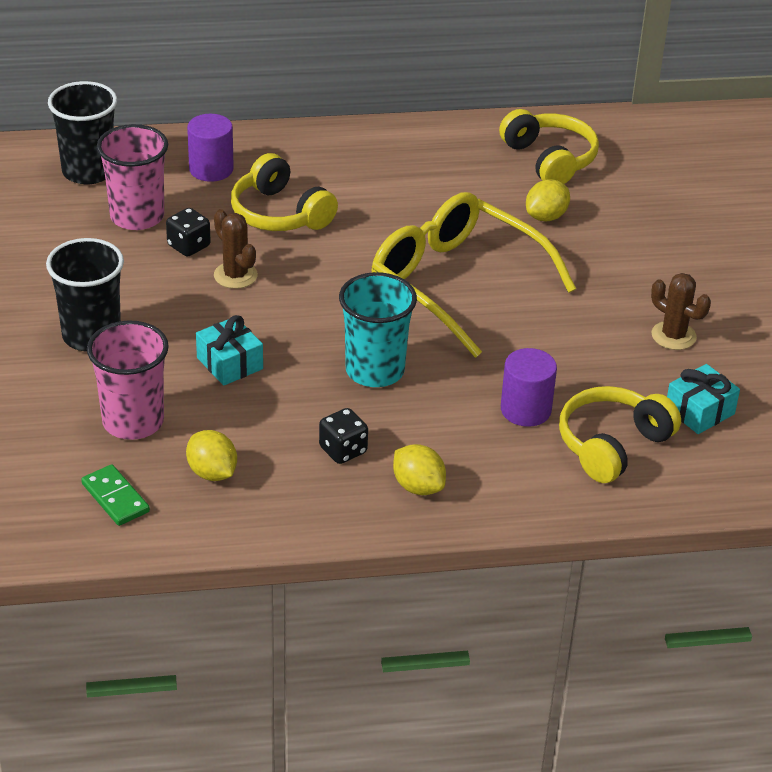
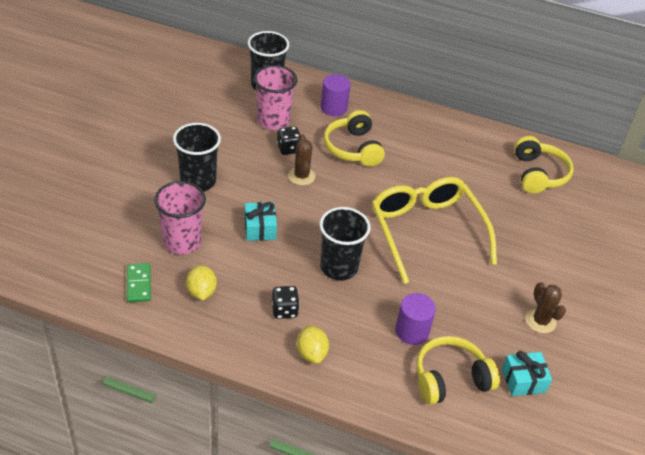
camera: 25 degrees right, 5 degrees up
turquoise cup [339,272,417,387] -> black cup [320,207,371,280]
yellow lemon [526,179,570,221] -> none

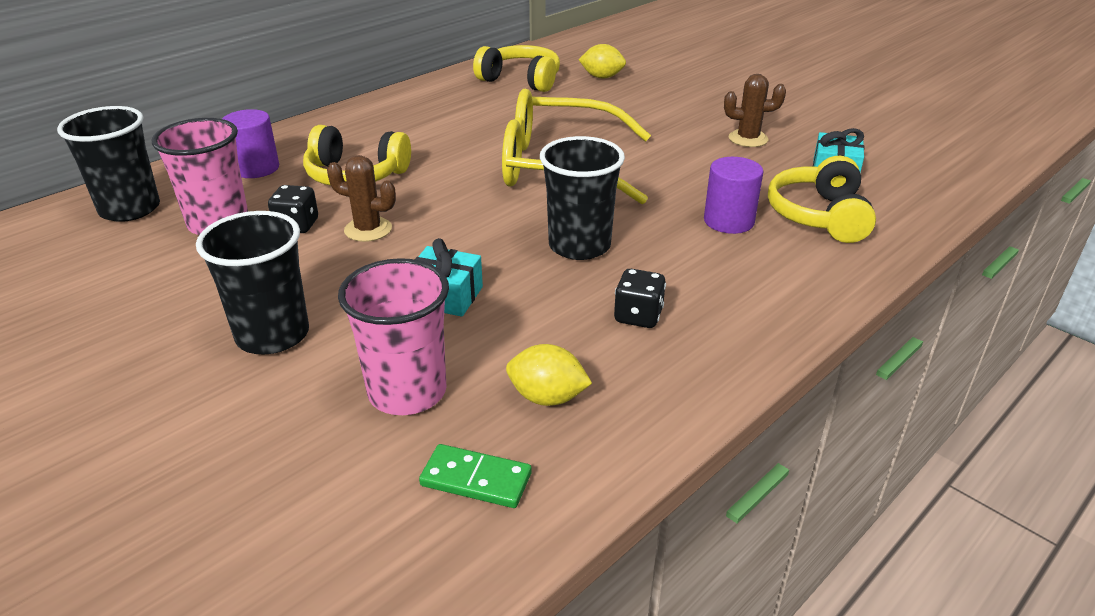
camera: 60 degrees left, 10 degrees down
yellow lemon [297,325,329,364] -> yellow lemon moved to [578,44,626,78]

